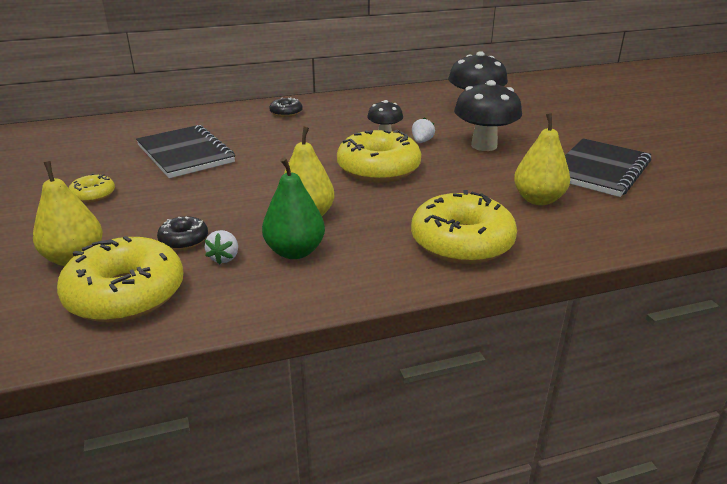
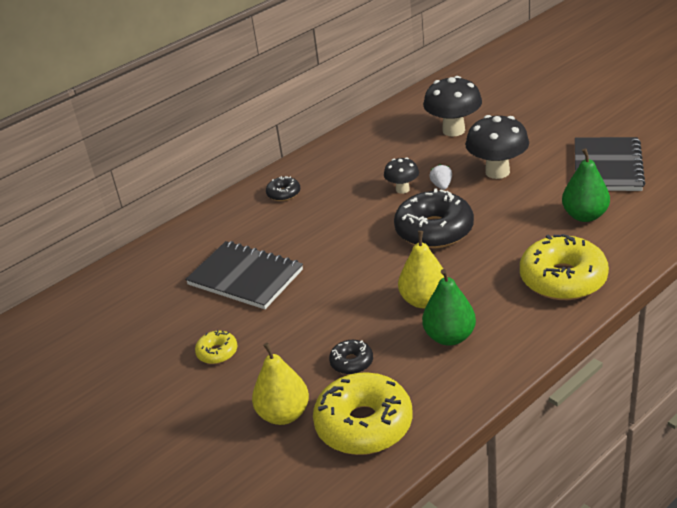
camera: 20 degrees left, 5 degrees up
white strawberry [205,230,238,265] -> none
yellow donut [337,130,421,183] -> black donut [394,188,474,249]
yellow pear [514,113,570,205] -> green pear [562,148,610,222]

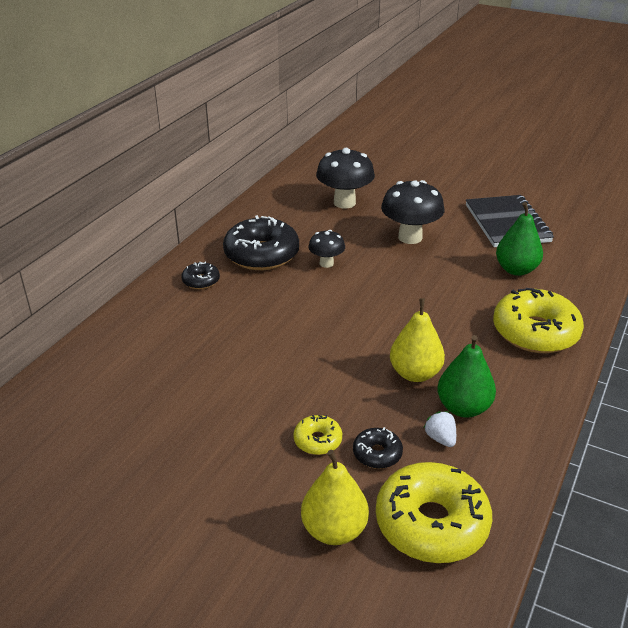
camera: 25 degrees left, 0 degrees up
black notebook [185,241,303,309] -> none
yellow donut [195,330,237,364] -> yellow donut moved to [293,415,342,455]
black donut [394,188,474,249] -> black donut moved to [223,215,299,270]
white strawberry [429,164,452,190] -> white strawberry moved to [424,411,456,447]

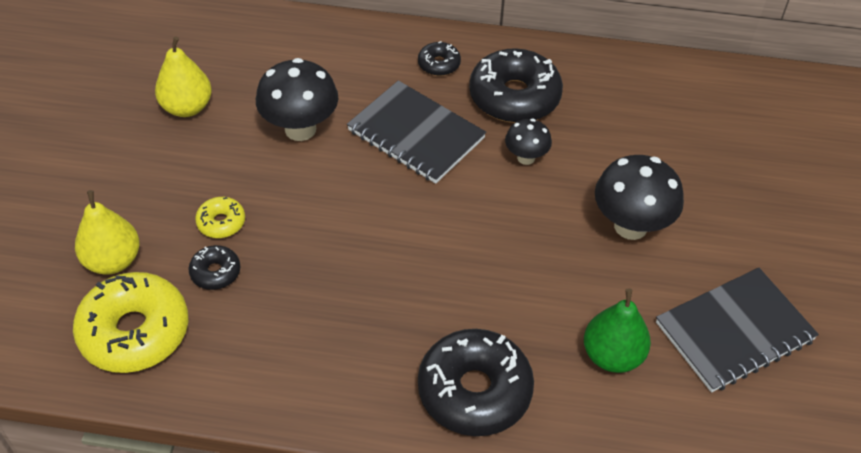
camera: 70 degrees right, 15 degrees up
black mushroom [316,148,375,208] -> black mushroom moved to [256,58,338,141]
yellow pear [390,298,445,382] -> yellow pear moved to [155,36,212,117]
white strawberry [424,411,456,447] -> none
green pear [437,335,496,418] -> none
yellow donut [493,288,584,353] -> black donut [418,329,534,436]
none -> black notebook [347,80,486,184]

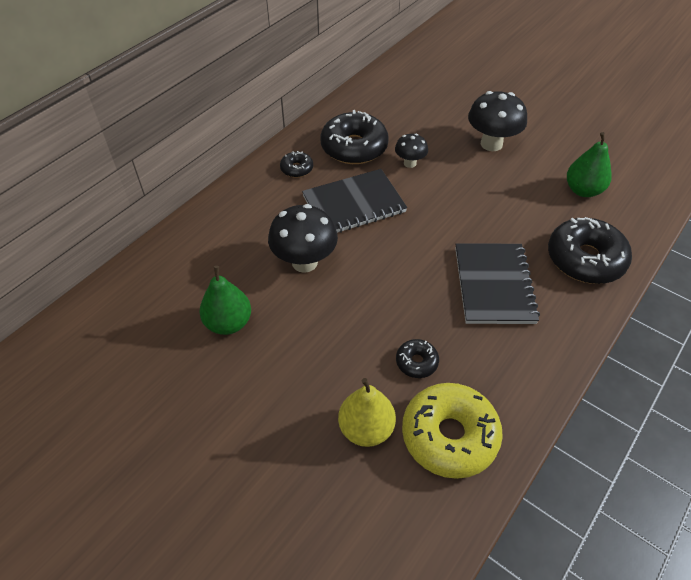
camera: 60 degrees left, 0 degrees up
yellow pear [155,36,212,117] -> green pear [199,266,251,335]
yellow donut [195,197,245,238] -> none
black notebook [656,267,819,392] -> black notebook moved to [455,243,540,324]

